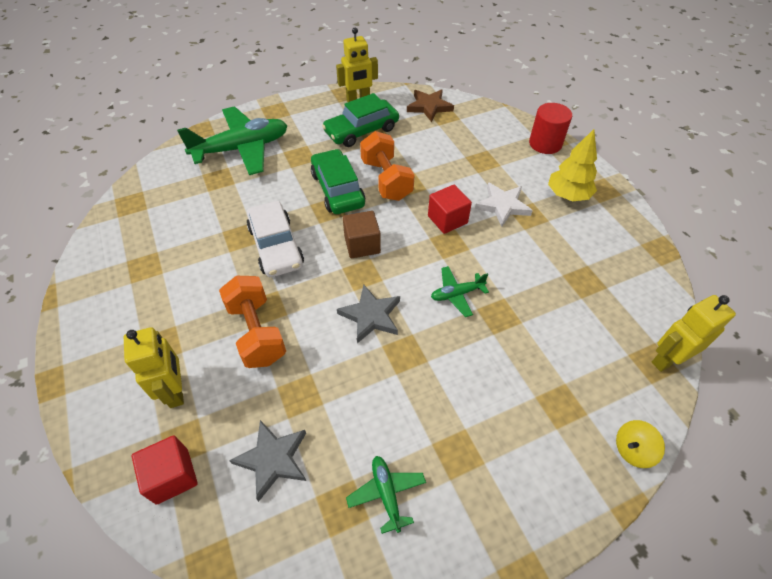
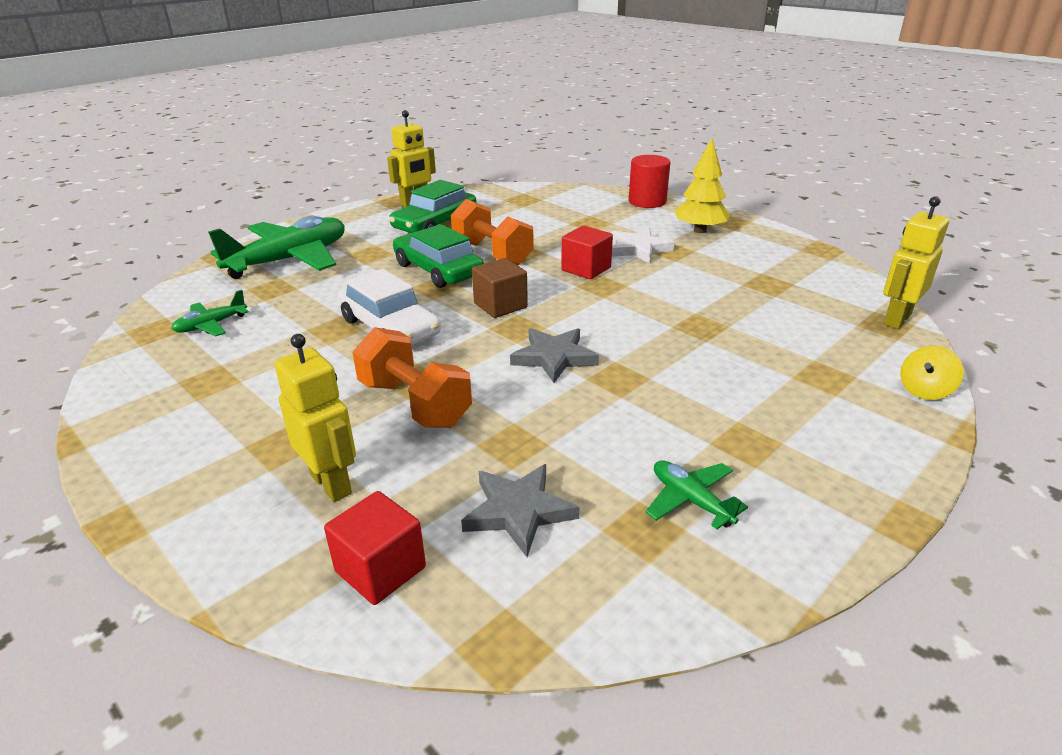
camera: 20 degrees left, 20 degrees down
brown star [407,89,454,122] -> none
green plane [431,266,489,317] -> green plane moved to [171,290,249,336]

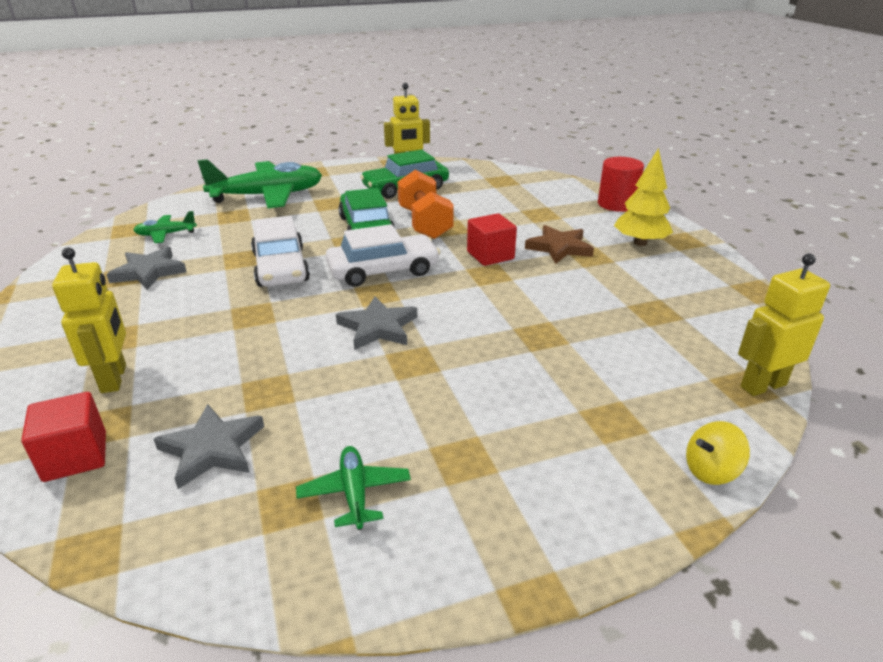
camera: 25 degrees right, 0 degrees up
orange dumbbell [352,327,472,428] -> none
brown cube [472,258,528,318] -> white car [325,224,440,287]
white star [612,228,675,263] -> brown star [525,225,594,264]
none -> grey star [106,247,187,290]

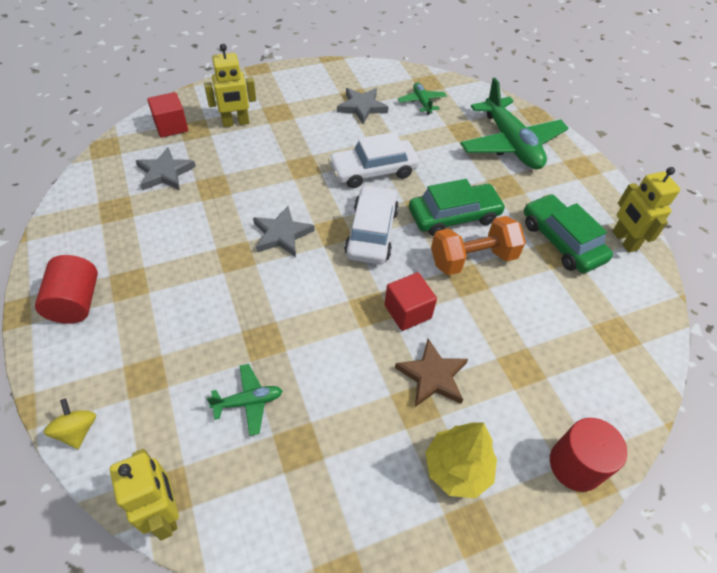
camera: 85 degrees right, 20 degrees up
green plane [296,446,411,530] -> green plane moved to [207,364,282,436]
white car [325,224,440,287] -> white car turned 150 degrees counterclockwise [344,185,399,264]
none -> red cylinder [35,255,98,324]

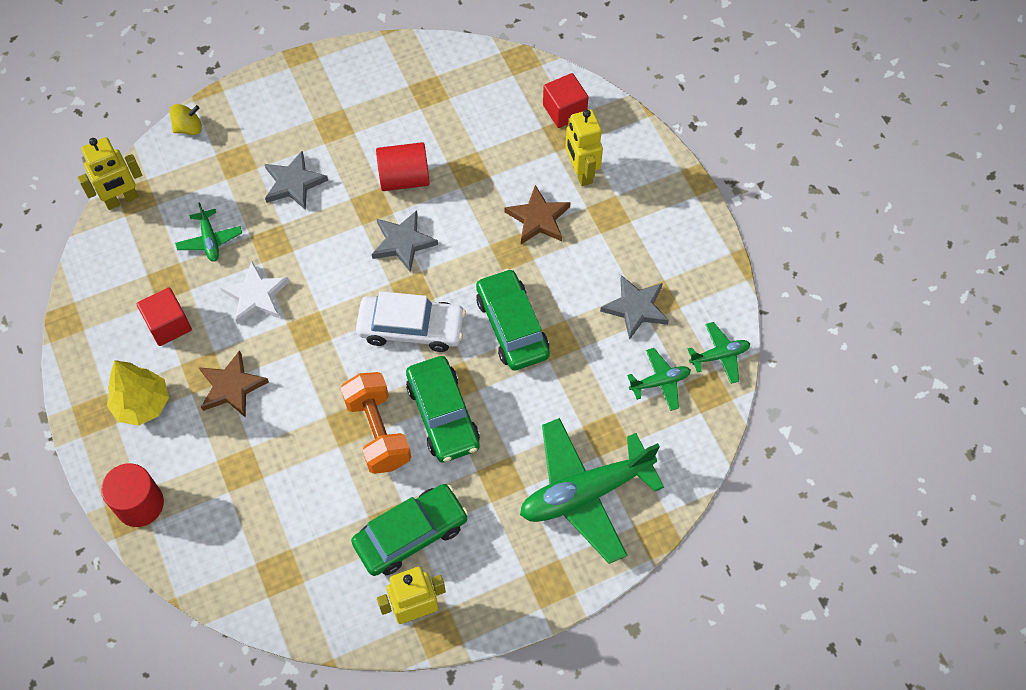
camera: 90 degrees right, 10 degrees up
red cylinder [35,255,98,324] -> red cylinder moved to [376,142,430,191]
grey star [136,147,196,190] -> grey star moved to [265,151,328,210]
white car [328,132,419,188] -> green car [476,269,550,371]
red cube [384,272,437,331] -> red cube moved to [137,288,192,346]
none -> white star [220,262,289,324]
none -> brown star [505,185,571,244]
none -> green plane [687,322,750,384]

